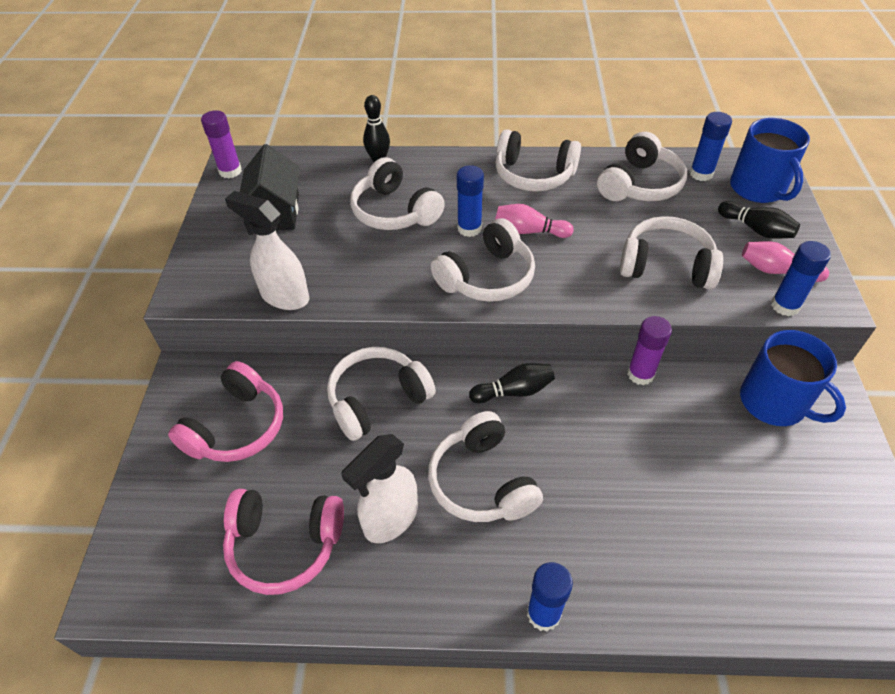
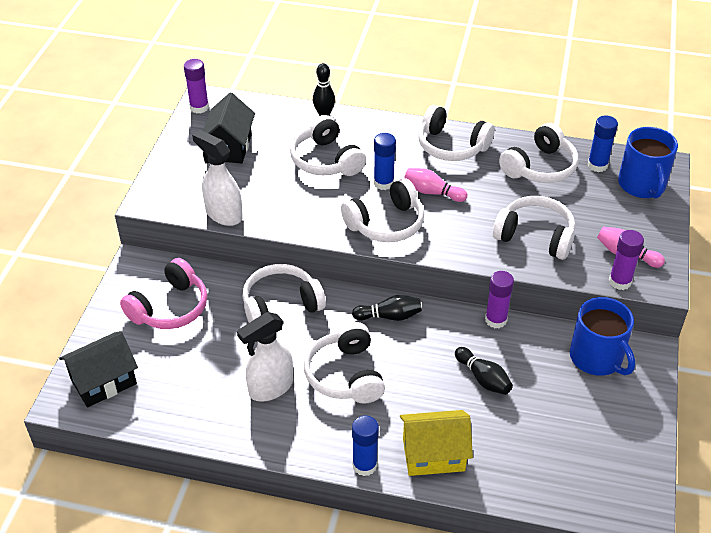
camera: 10 degrees right, 5 degrees down
pink headphones [223,489,344,595] -> none
black bowling pin [718,201,800,239] -> black bowling pin moved to [455,347,513,395]
blue glue stick [771,241,831,316] -> purple glue stick [609,230,644,290]
none -> black house [59,331,138,408]
none -> yellow house [400,410,473,476]

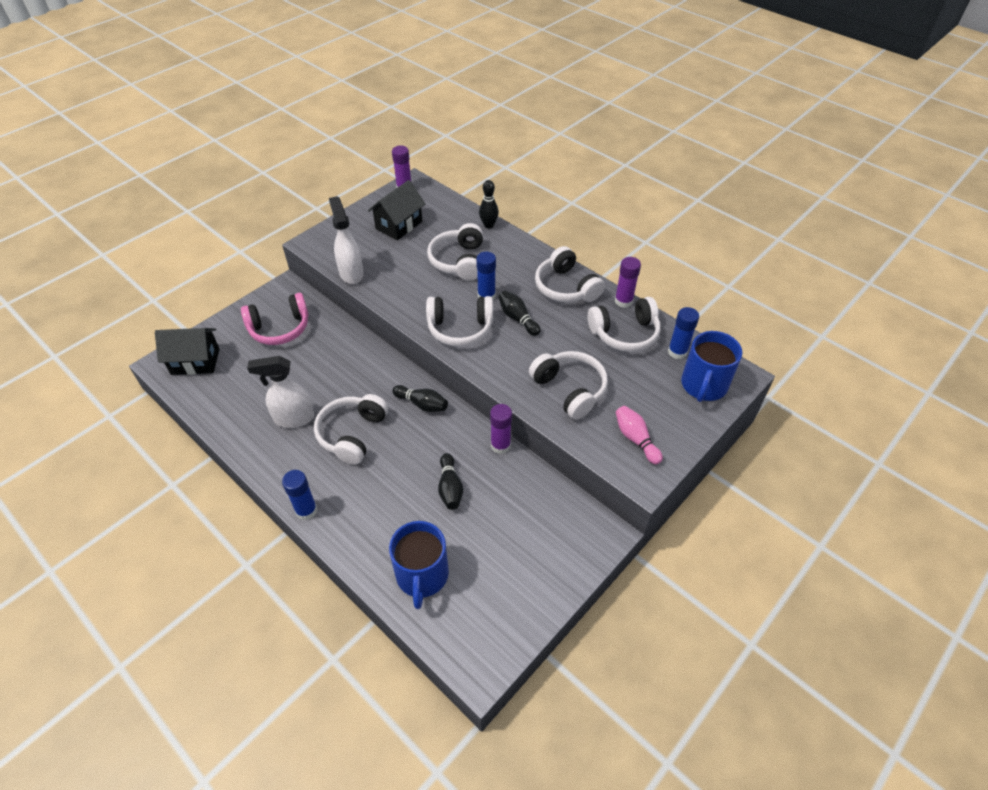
camera: 30 degrees right, 5 degrees up
white headphones [243,264,326,323] -> none
yellow house [400,410,473,476] -> none
pink bowling pin [404,168,467,202] -> black bowling pin [498,291,541,336]
blue mug [570,297,635,376] -> blue mug moved to [389,521,449,609]
purple glue stick [609,230,644,290] -> purple glue stick moved to [615,257,641,308]

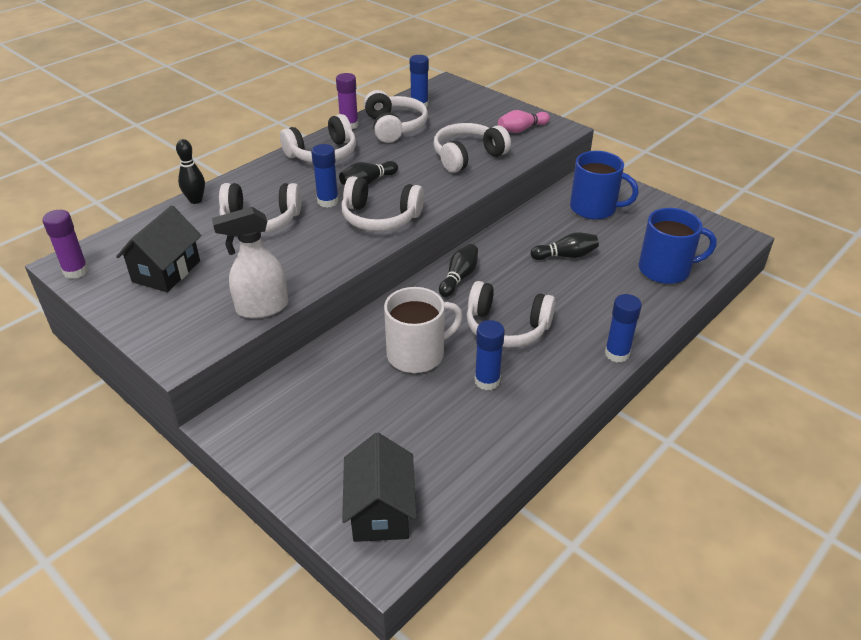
camera: 90 degrees left, 10 degrees down
pink headphones [241,293,309,345] -> none
white spray bottle [247,356,314,428] -> blue glue stick [474,320,505,390]
black house [368,180,425,240] -> black house turned 75 degrees clockwise [116,205,202,292]
white headphones [426,296,493,347] -> white headphones turned 105 degrees clockwise [341,176,424,231]
purple glue stick [490,404,512,454] -> none
blue mug [681,331,742,402] -> blue mug moved to [570,151,639,220]
none -> white mug [384,287,463,373]

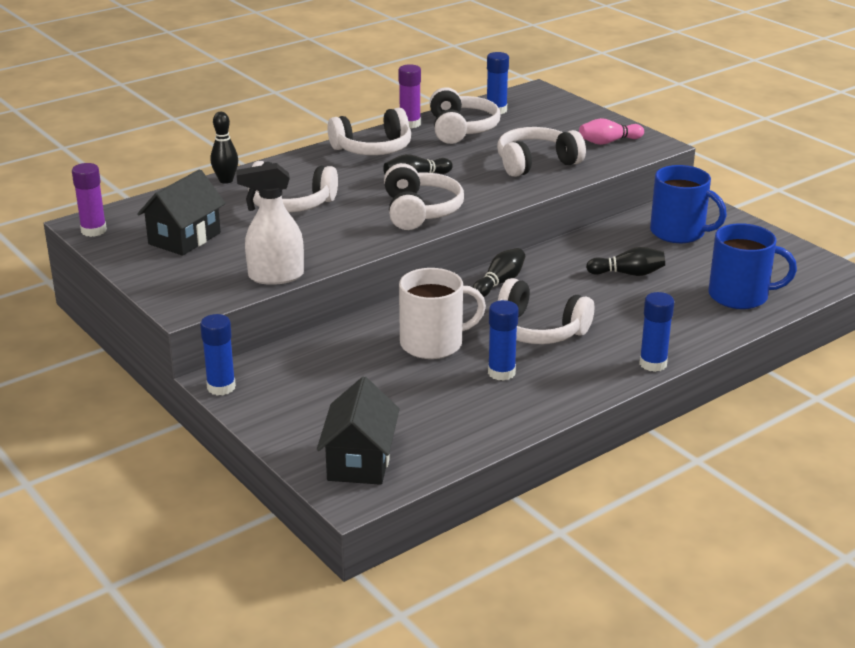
camera: 10 degrees right, 10 degrees down
blue glue stick [311,144,339,208] -> blue glue stick moved to [200,314,236,396]
white headphones [341,176,424,231] -> white headphones turned 120 degrees counterclockwise [384,163,464,230]

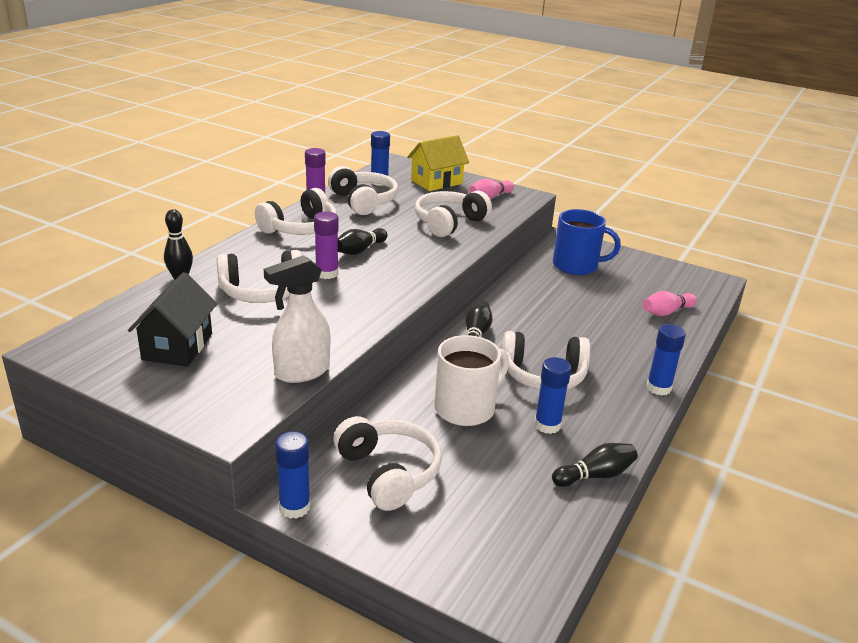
camera: 25 degrees left, 0 degrees up
purple glue stick [72,163,107,237] -> purple glue stick moved to [314,212,339,279]
black house [317,377,400,485] -> none
white headphones [384,163,464,230] -> white headphones moved to [333,416,442,511]
black bowling pin [586,247,665,276] -> black bowling pin moved to [552,443,638,487]
blue mug [708,223,797,309] -> pink bowling pin [643,291,697,316]
none -> yellow house [407,135,469,191]

